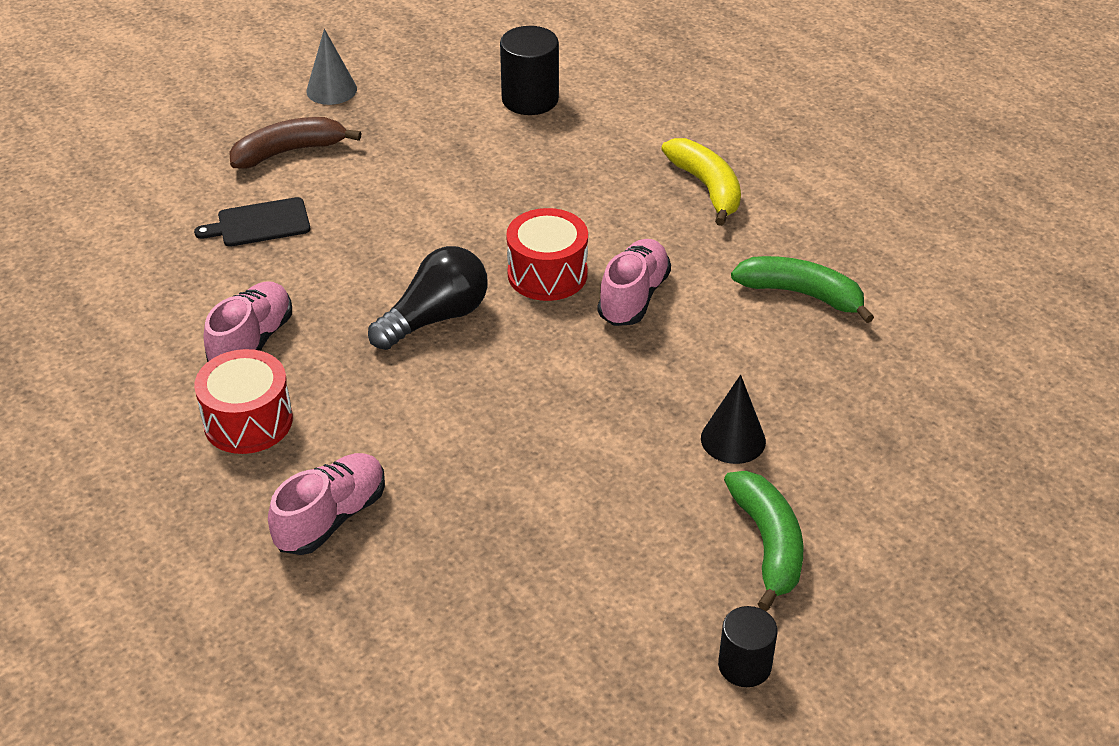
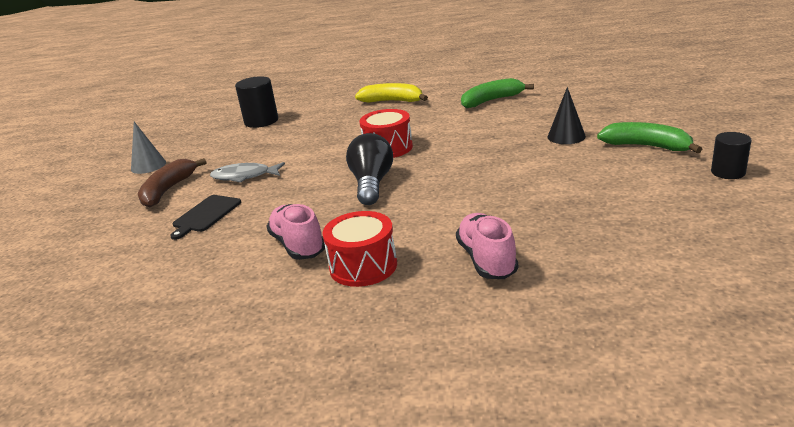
camera: 45 degrees left, 15 degrees down
pink shoe [598,239,671,326] -> none
none -> grey fish [210,162,285,183]

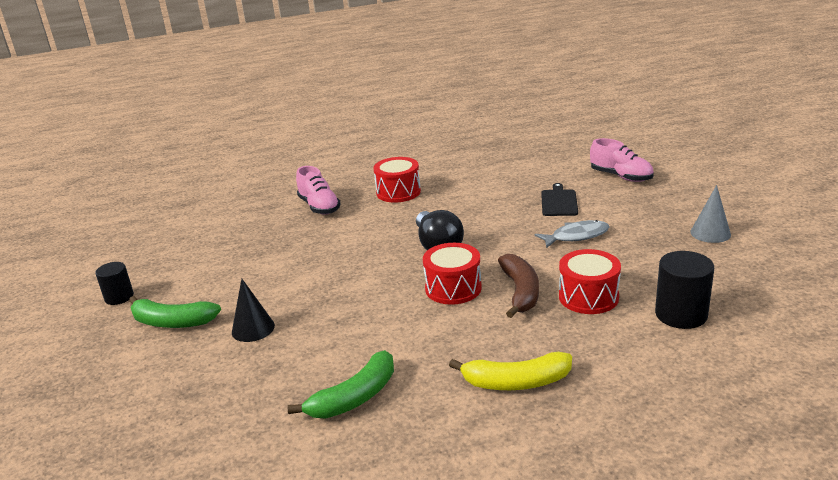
camera: 160 degrees right, 0 degrees up
brown banana [138,158,207,207] -> brown banana moved to [498,254,539,318]
pink shoe [266,204,325,260] -> pink shoe moved to [590,138,654,182]
none -> red drum [559,249,621,314]

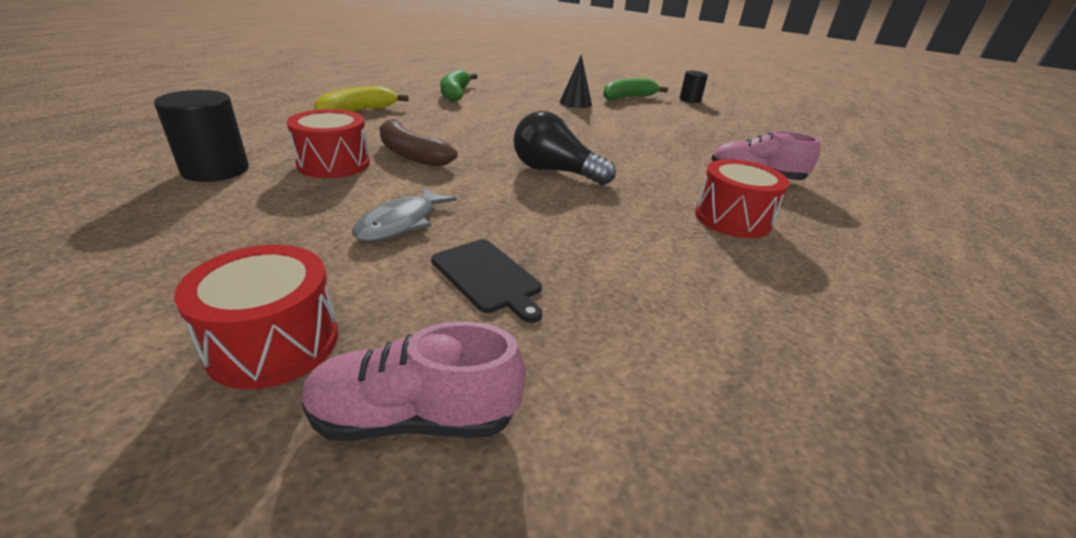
camera: 130 degrees right, 5 degrees up
red drum [423,243,482,305] -> red drum moved to [174,245,338,389]
grey cone [690,185,731,243] -> none

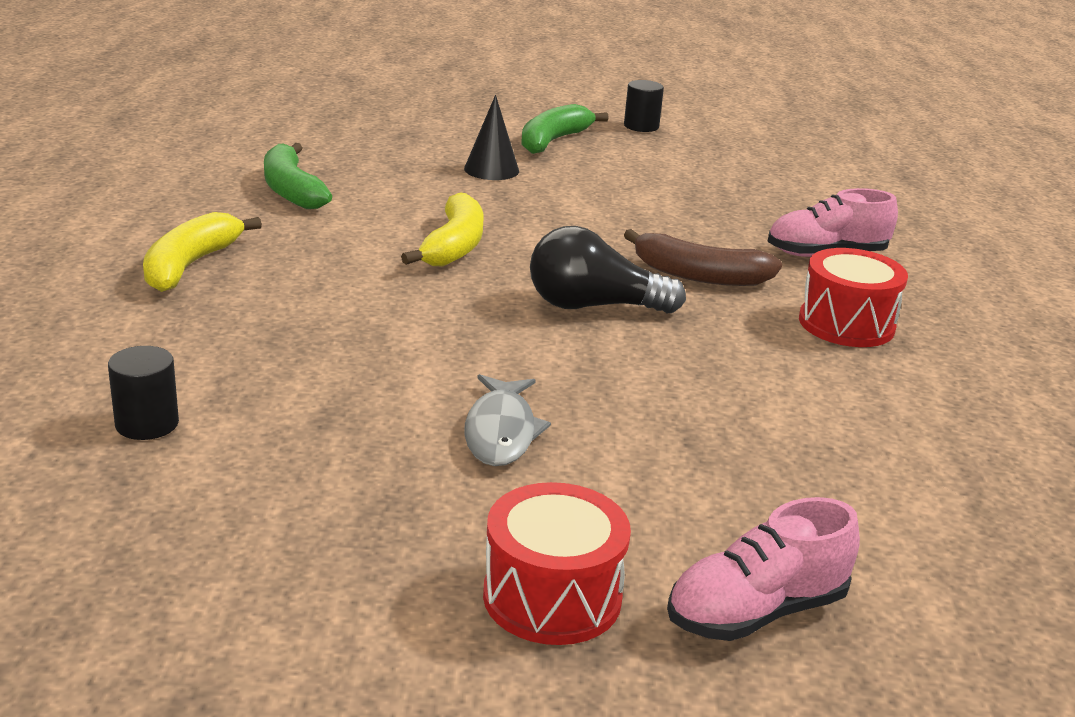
camera: 25 degrees left, 5 degrees down
black cylinder [154,90,249,182] -> black cylinder [108,346,179,440], size x0.64
red drum [287,109,370,178] -> none
brown banana [379,119,457,167] -> brown banana moved to [624,229,782,286]
black cutting board [431,239,542,323] -> none
none -> yellow banana [401,192,483,266]

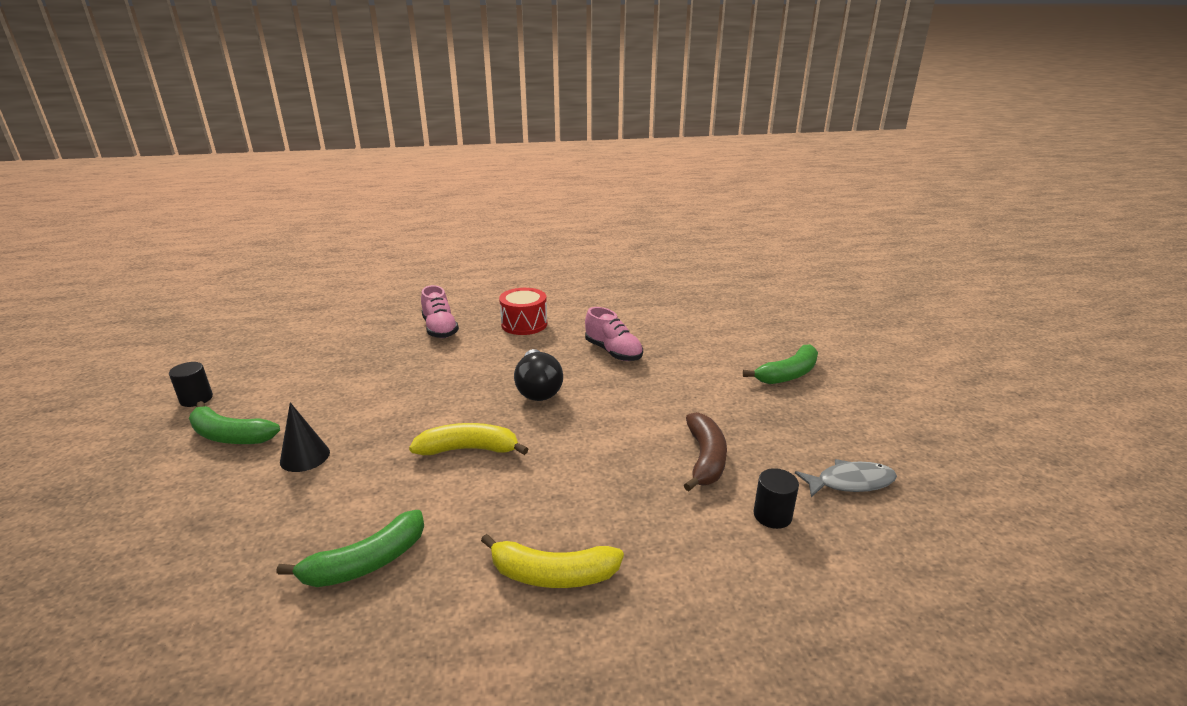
camera: 100 degrees left, 0 degrees up
grey fish [464,374,551,466] -> grey fish moved to [795,459,897,497]
red drum [483,482,631,645] -> green banana [743,344,818,384]
brown banana [624,229,782,286] -> brown banana moved to [684,412,727,491]
pink shoe [667,497,860,641] -> pink shoe moved to [585,307,643,361]

